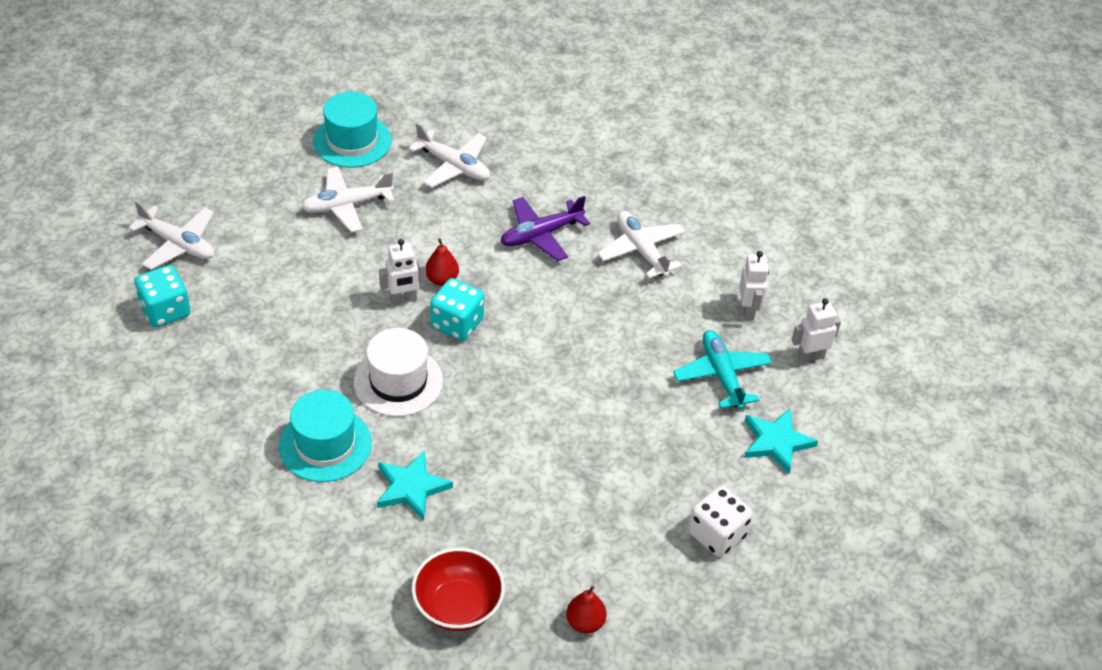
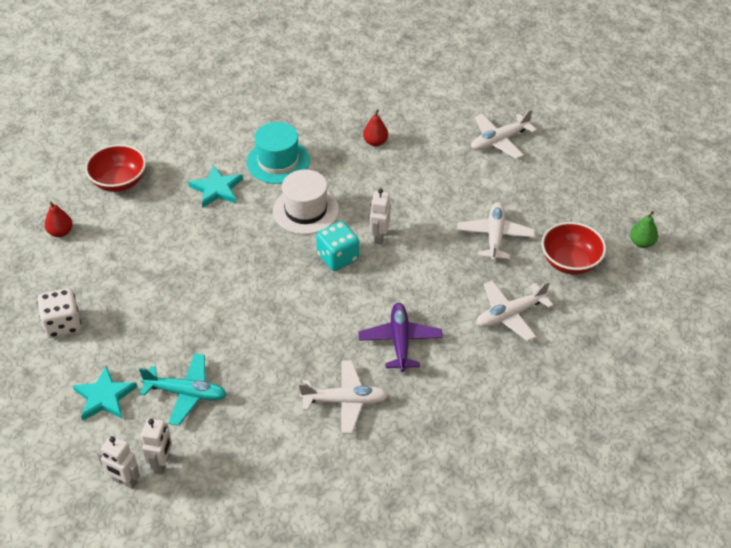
camera: 120 degrees right, 0 degrees up
turquoise dice [134,265,190,327] -> none
turquoise hat [313,92,391,168] -> red bowl [541,222,606,274]
red pear [426,238,459,286] -> red pear moved to [363,109,388,146]
white robot [739,251,769,320] -> white robot moved to [97,435,140,489]
none -> green pear [630,211,658,248]

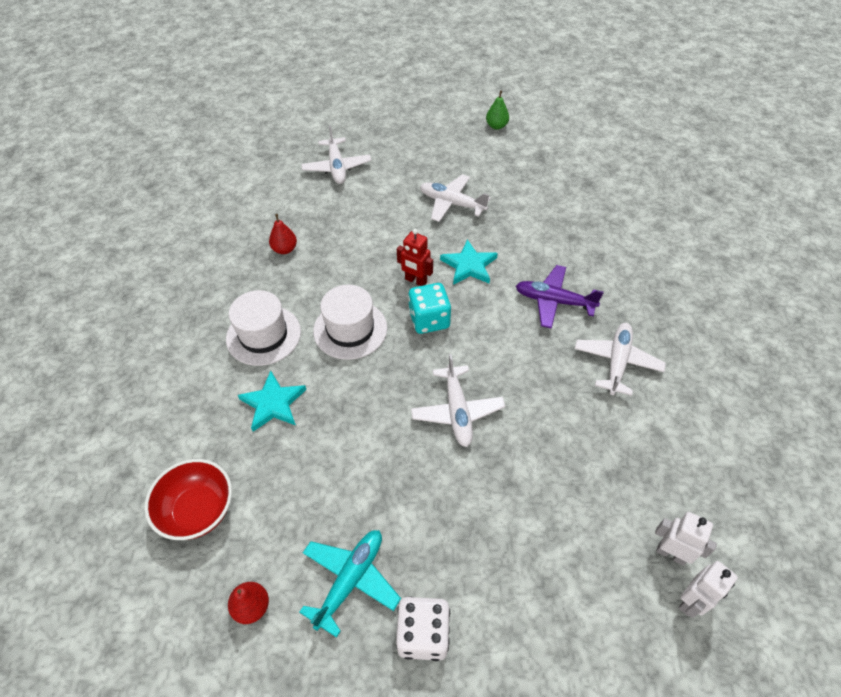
camera: 70 degrees left, 5 degrees up
turquoise star [73,366,137,421] -> turquoise star moved to [440,239,498,285]
turquoise plane [139,353,227,426] -> turquoise plane moved to [299,530,401,638]
turquoise hat [246,122,310,184] -> white hat [226,290,301,366]
white robot [370,188,391,245] -> red robot [397,229,433,286]
white plane [476,281,553,341] -> white plane moved to [411,354,505,447]
red bowl [541,222,606,274] -> none

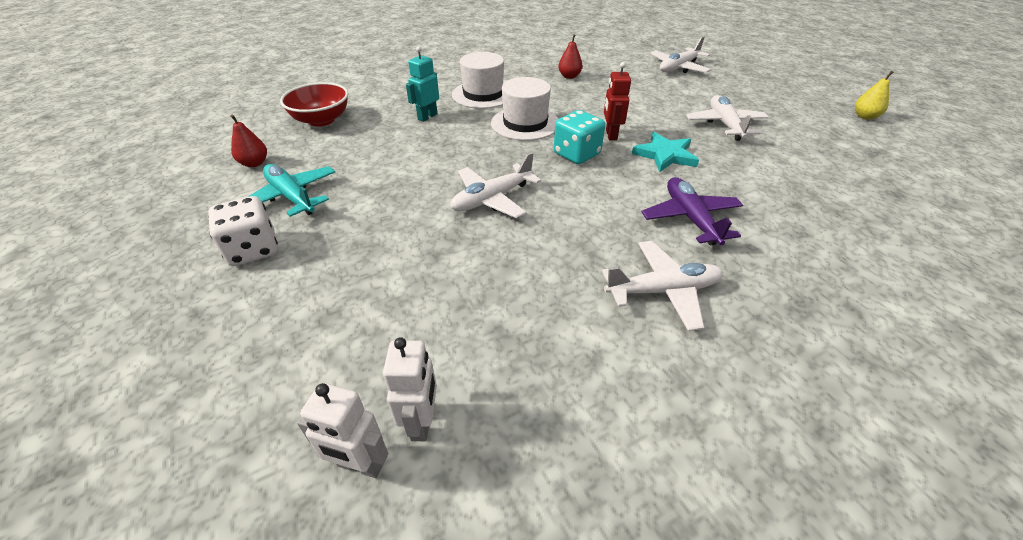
camera: 60 degrees right, 10 degrees down
turquoise star [238,371,306,432] -> turquoise robot [406,46,439,122]
turquoise plane [299,530,401,638] -> turquoise plane turned 135 degrees counterclockwise [248,164,335,217]
green pear [486,91,509,130] -> yellow pear [855,71,894,120]

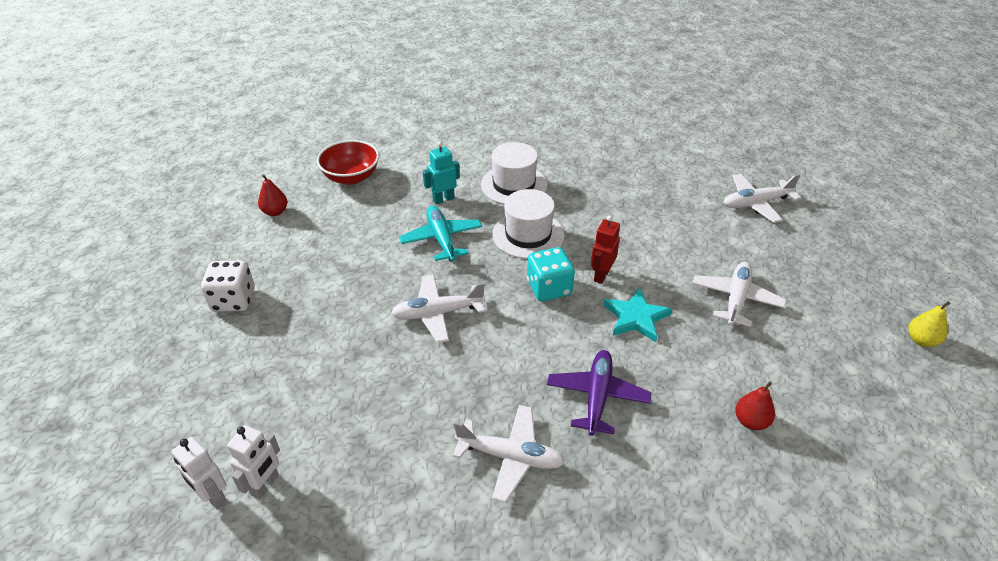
camera: 25 degrees right, 0 degrees up
turquoise plane [248,164,335,217] -> turquoise plane moved to [399,205,482,261]
red pear [558,34,583,79] -> red pear moved to [735,382,775,430]

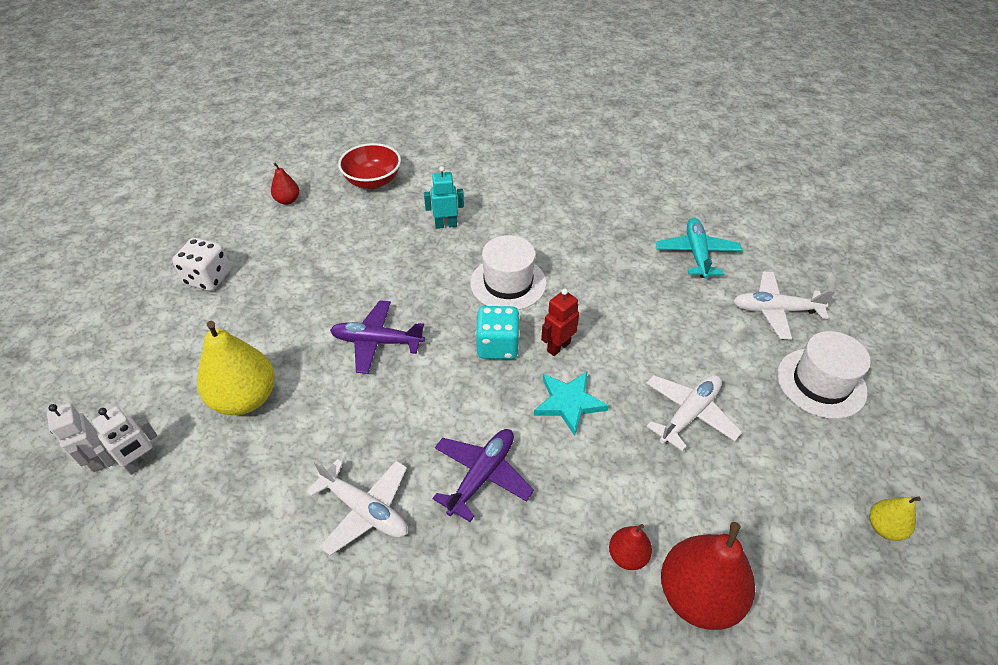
camera: 20 degrees right, 5 degrees up
white plane [391,274,485,343] -> purple plane [330,300,425,374]
turquoise plane [399,205,482,261] -> turquoise plane moved to [656,218,742,279]
white hat [481,142,547,204] -> white hat moved to [777,331,871,419]
none -> yellow pear [197,321,275,415]
none -> red pear [661,522,755,630]

